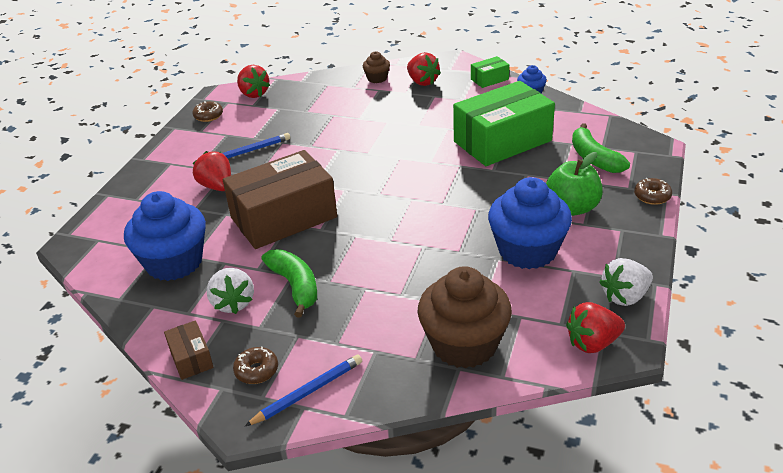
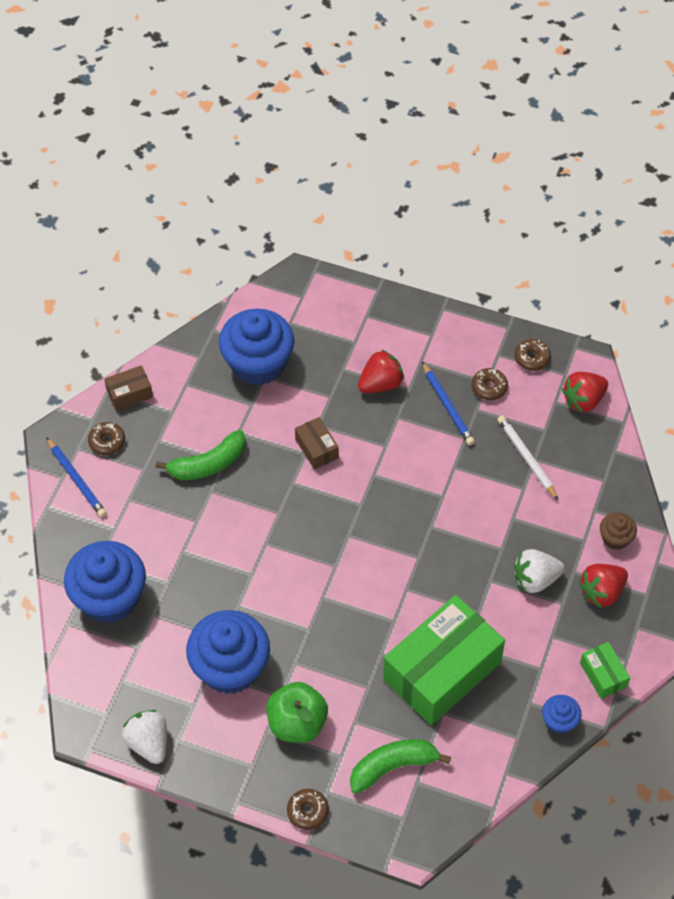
camera: 90 degrees right, 20 degrees up
white strawberry [207,268,254,314] -> white strawberry moved to [514,549,565,593]
brown box [223,150,337,249] -> brown box [295,417,339,469], size x0.44
brown cupcake [417,266,512,369] -> blue cupcake [64,541,146,623]
green box [453,81,555,166] -> green box turned 75 degrees clockwise [383,595,505,725]
red strawberry [566,302,625,353] -> none
none -> brown donut [471,368,508,400]
none -> white pencil [497,415,559,501]

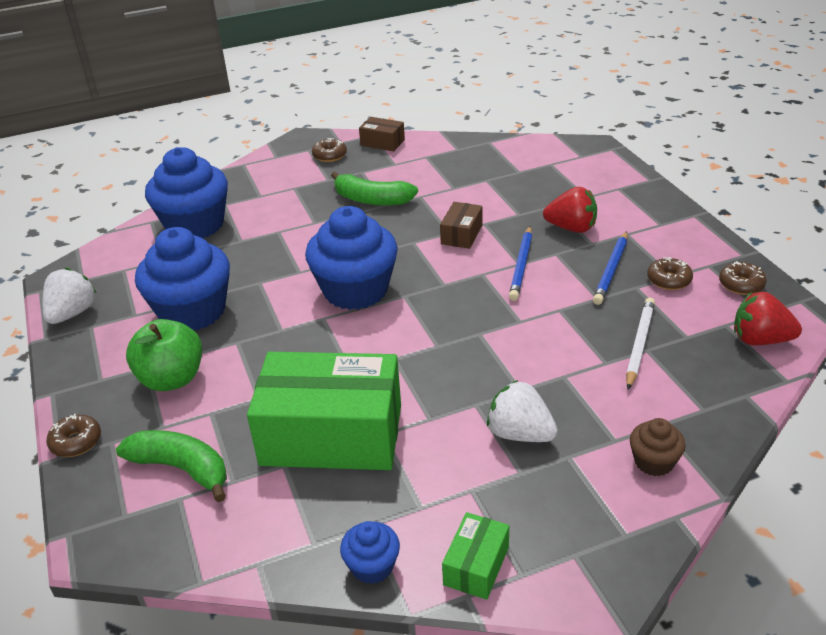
camera: 50 degrees right, 20 degrees down
blue pencil [46,437,107,517] -> blue pencil moved to [509,226,532,301]
blue cupcake [219,309,294,386] -> blue cupcake moved to [305,206,398,310]
red strawberry [579,564,628,608] -> none

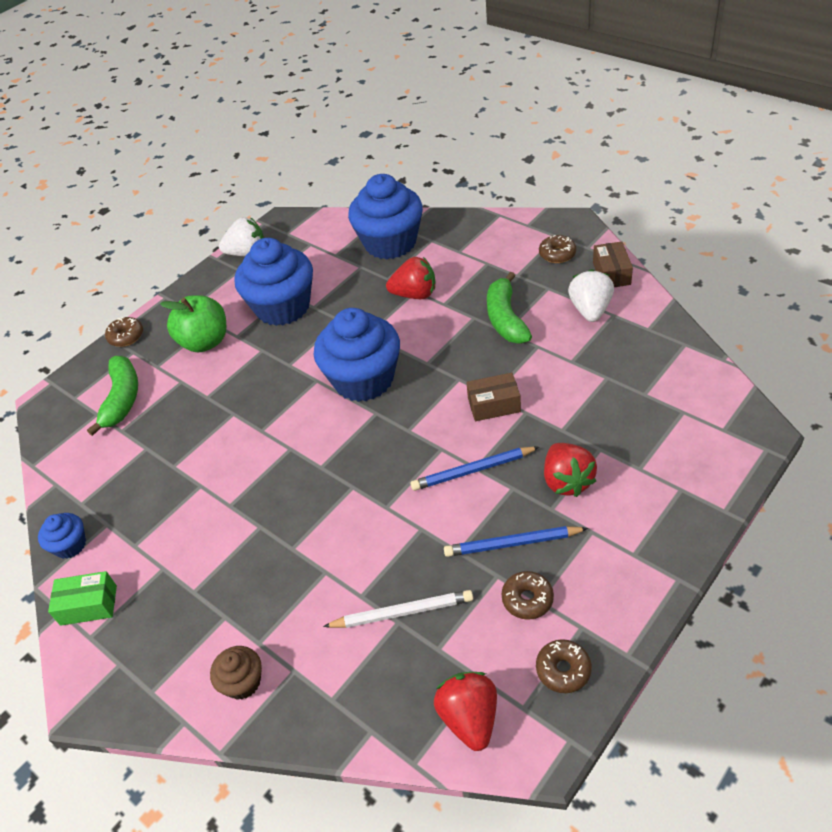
camera: 65 degrees right, 10 degrees up
green box [247,352,401,470] -> none
white strawberry [487,380,558,442] -> white strawberry moved to [568,269,614,322]
none -> red strawberry [386,257,435,299]

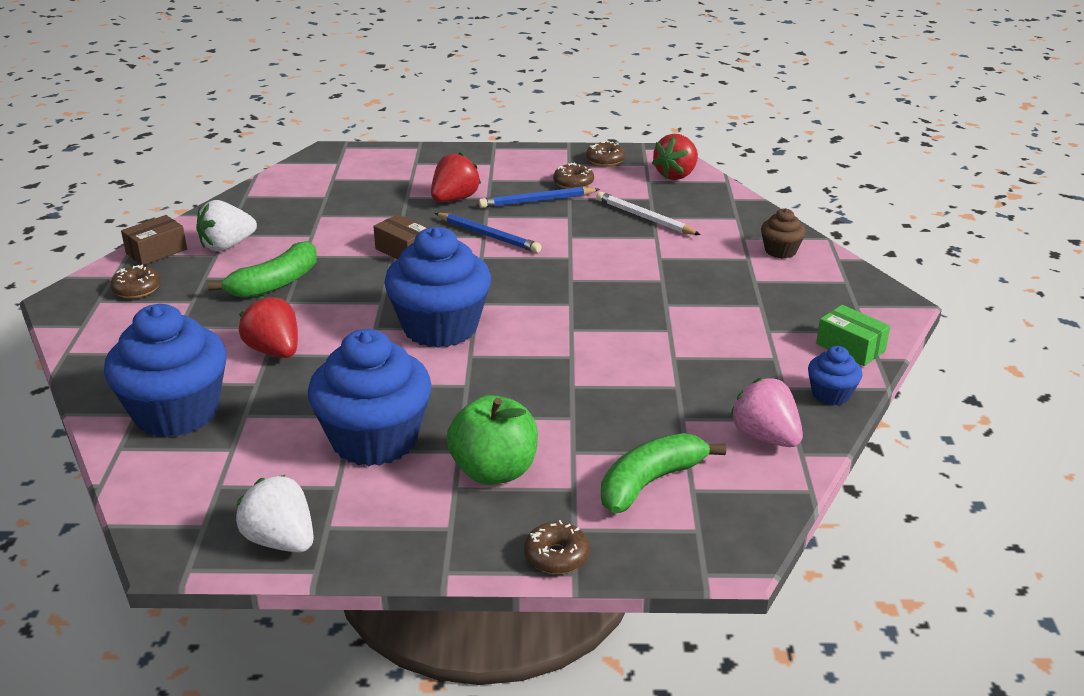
camera: 135 degrees left, 15 degrees down
blue pencil [444,526,588,557] -> blue pencil turned 120 degrees clockwise [479,187,600,208]
none -> pink strawberry [730,378,803,447]

